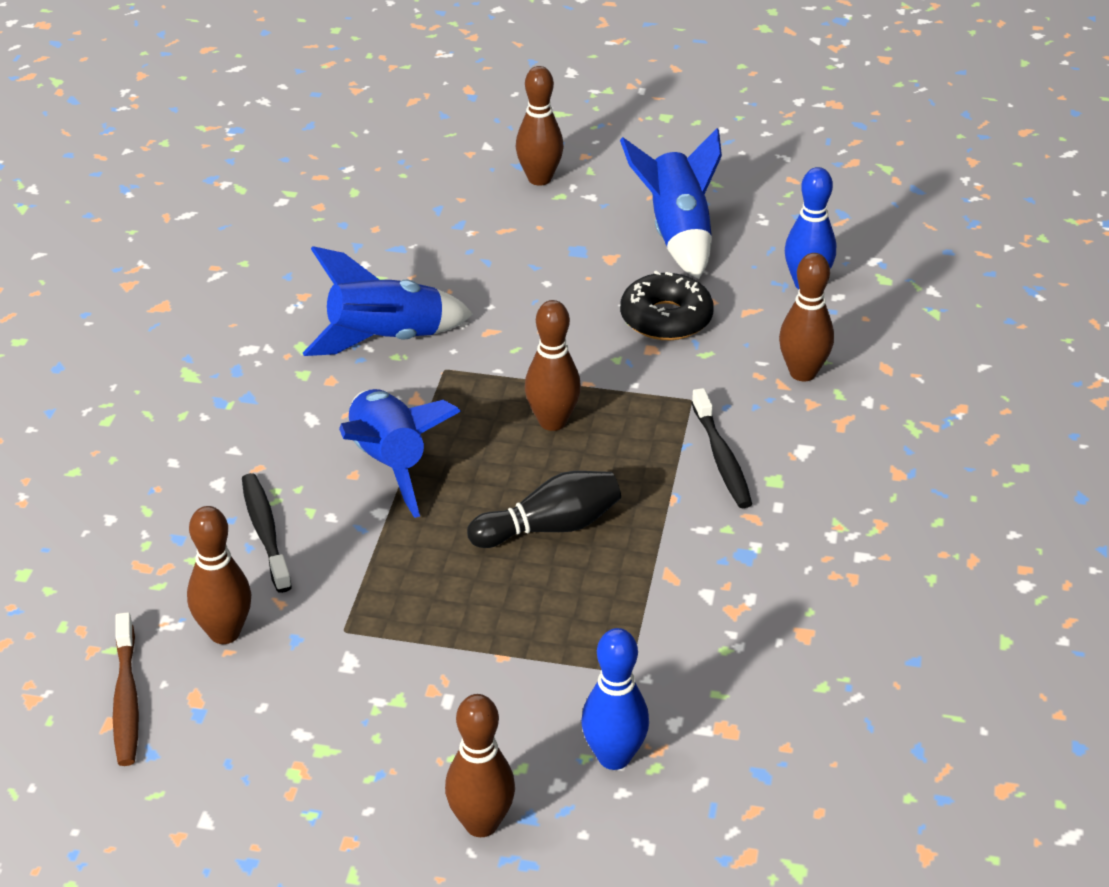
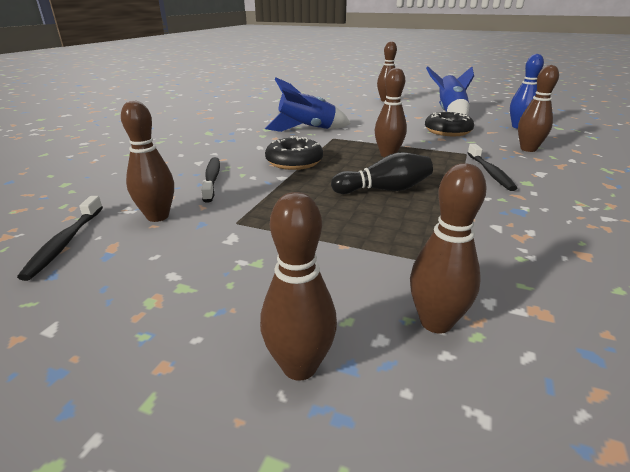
camera: 10 degrees right, 10 degrees down
brown toothbrush [113,612,139,766] -> black toothbrush [17,196,103,281]
blue rocket [339,389,461,518] -> black donut [265,136,323,170]
blue bowling pin [581,628,649,770] -> brown bowling pin [410,163,486,334]

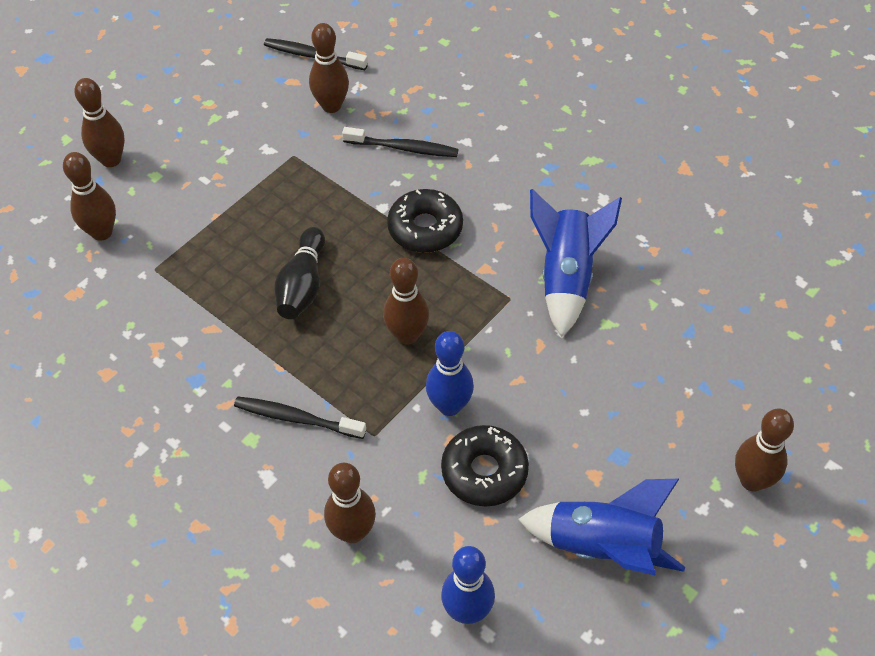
camera: 110 degrees right, 25 degrees up
none -> blue bowling pin [426,331,474,416]

